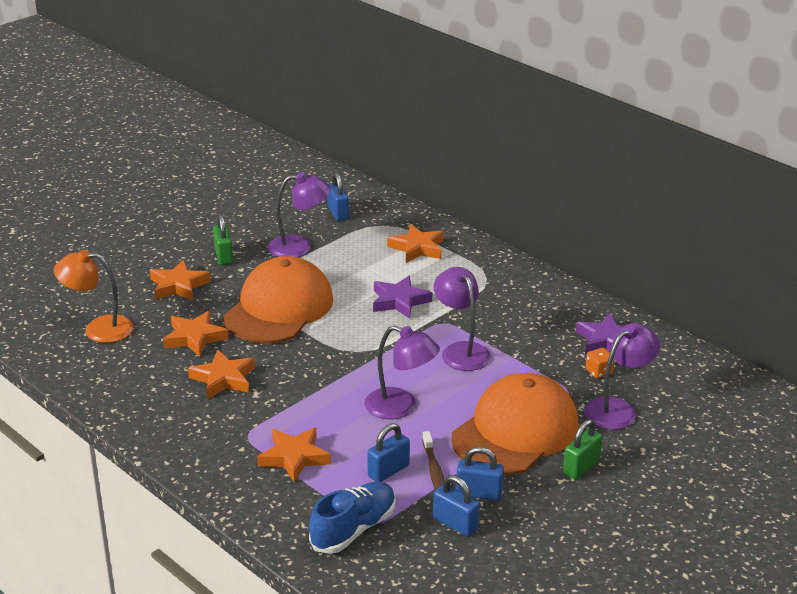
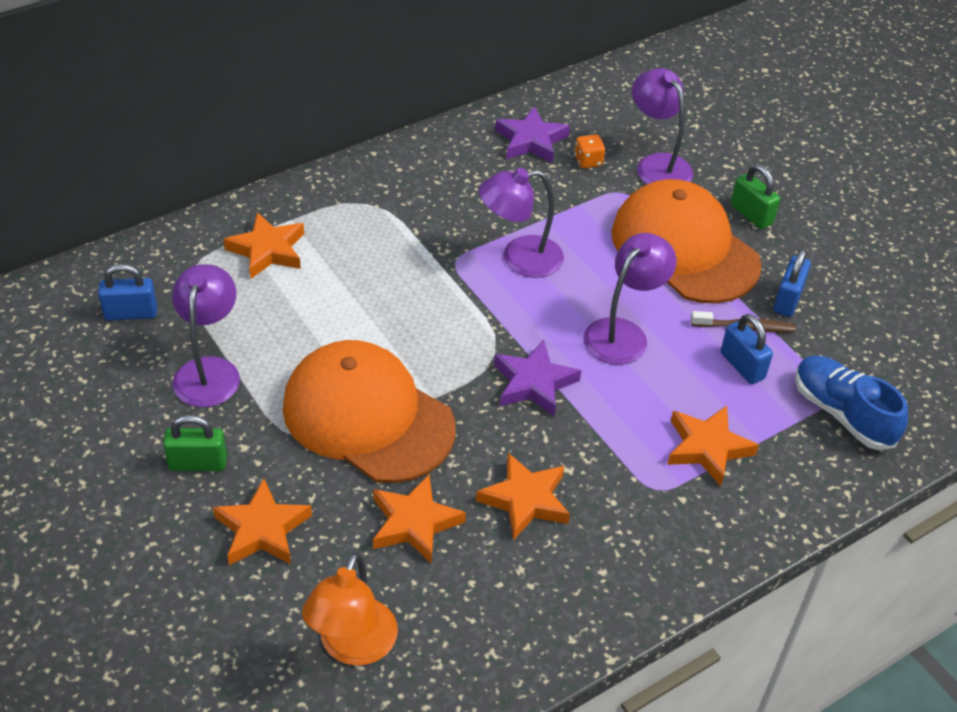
camera: 80 degrees left, 15 degrees up
purple star [373,276,432,319] -> purple star moved to [494,340,581,416]
blue padlock [433,475,480,537] -> none

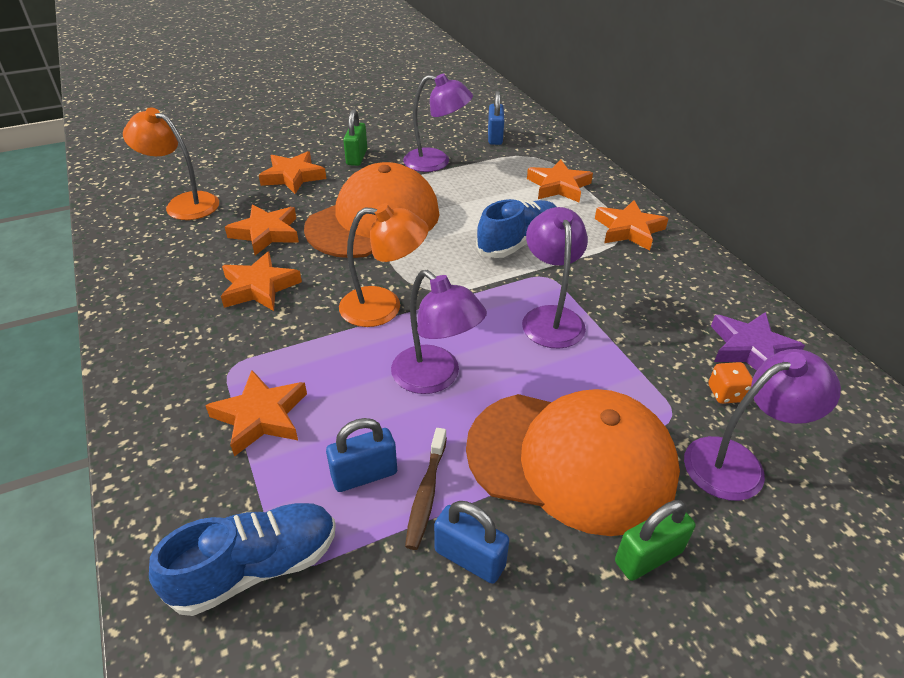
camera: 100 degrees right, 5 degrees down
purple star [494,340,581,416] -> orange lamp [339,203,429,327]
orange cap [612,179,762,303] -> orange cap turned 45 degrees clockwise [466,389,680,536]
none -> blue shoe [476,199,557,258]
none -> orange star [595,200,669,250]

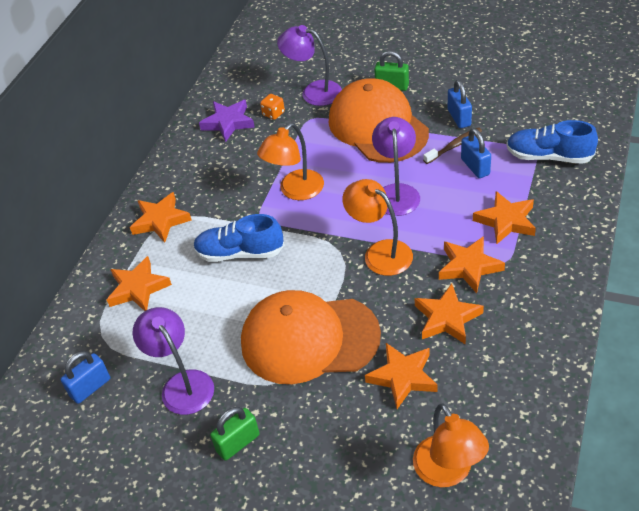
camera: 130 degrees left, 5 degrees up
orange star [259,151,326,194] -> orange star moved to [439,236,505,293]
blue padlock [326,418,397,492] -> blue padlock turned 45 degrees clockwise [461,128,491,178]
purple lamp [522,207,588,349] -> orange lamp [257,123,324,200]

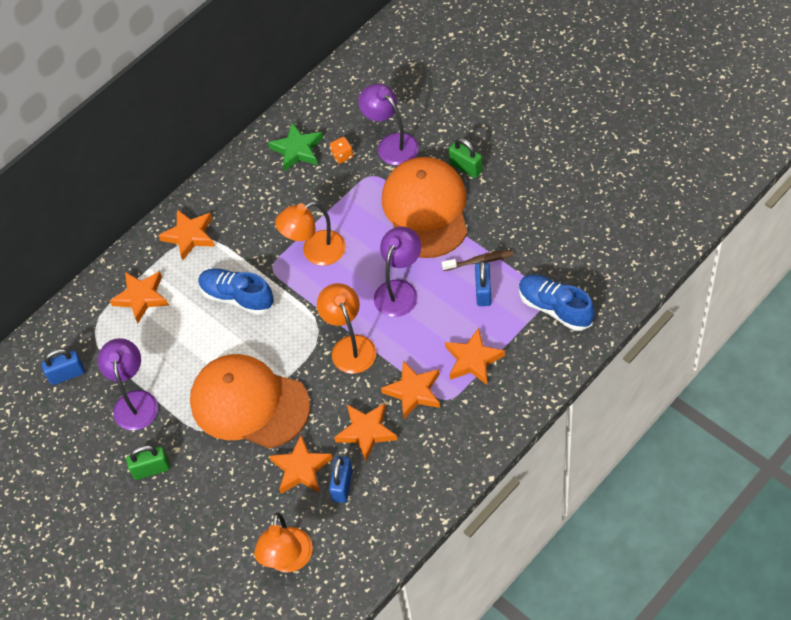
camera: 25 degrees right, 10 degrees up
purple star [199,100,255,142] -> green star [268,122,323,172]
blue padlock [448,80,472,128] -> blue padlock moved to [329,456,353,503]

